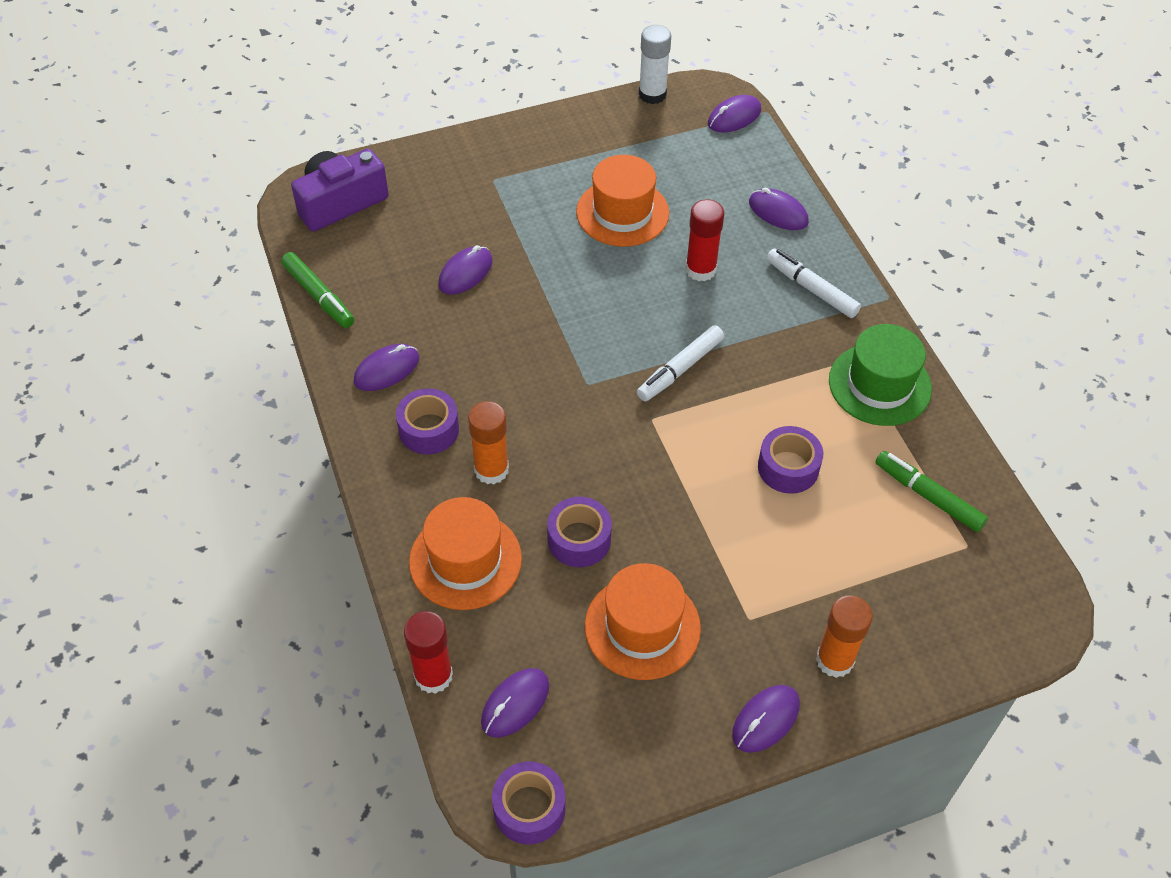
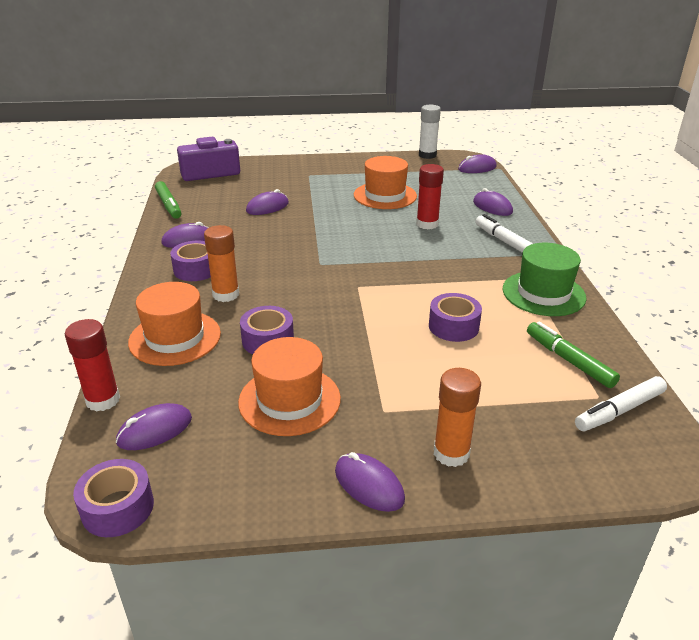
camera: 15 degrees right, 20 degrees down
white marker [637,325,724,402] -> white marker moved to [575,376,667,431]
purple mouse [732,685,800,753] -> purple mouse turned 75 degrees clockwise [335,452,405,512]

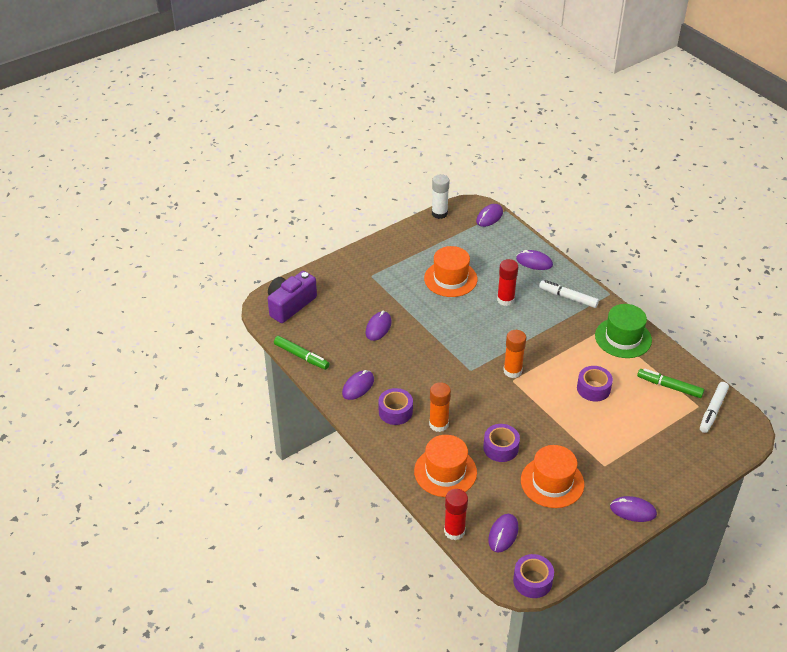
camera: 30 degrees left, 10 degrees up
orange glue stick [434,368,481,467] -> orange glue stick moved to [503,330,526,378]

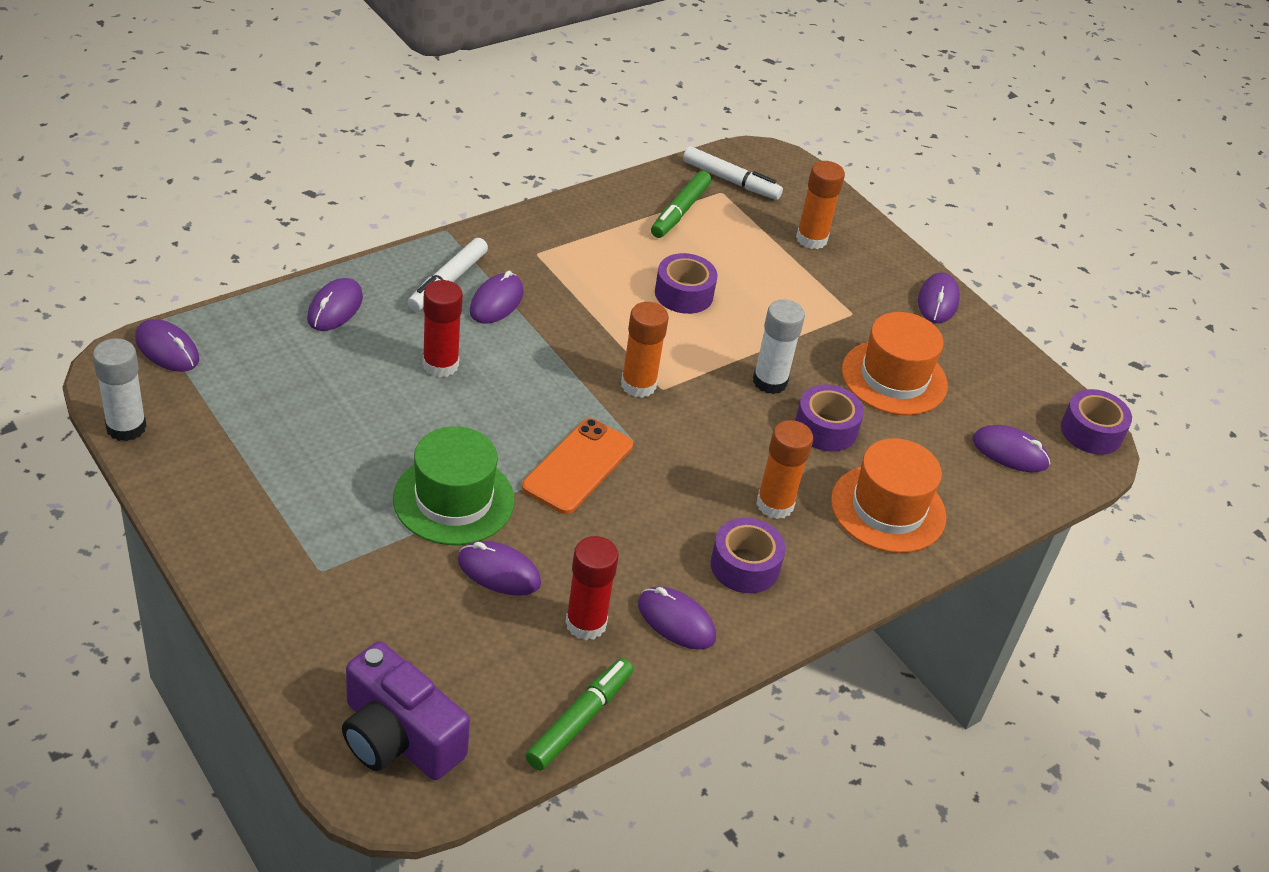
camera: 95 degrees left, 0 degrees up
orange hat [424,246,478,297] -> none
red glue stick [444,489,468,540] -> red glue stick moved to [565,536,619,640]
green hat [595,304,652,358] -> green hat moved to [393,426,515,545]
none -> purple mouse [470,271,524,324]
none -> orange phone [522,418,633,514]
none -> white glue stick [753,299,805,394]
none -> orange glue stick [796,161,845,249]

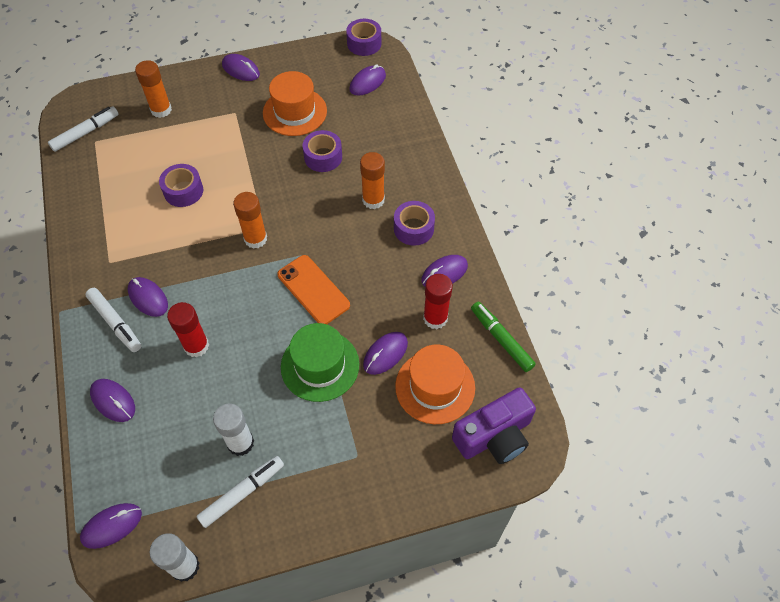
camera: 65 degrees left, 15 degrees up
green marker [651,171,712,238] -> none
white glue stick [753,299,805,394] -> white glue stick moved to [213,404,254,456]
orange hat [831,438,946,553] -> orange hat moved to [395,344,475,424]
none -> white marker [196,456,284,528]

